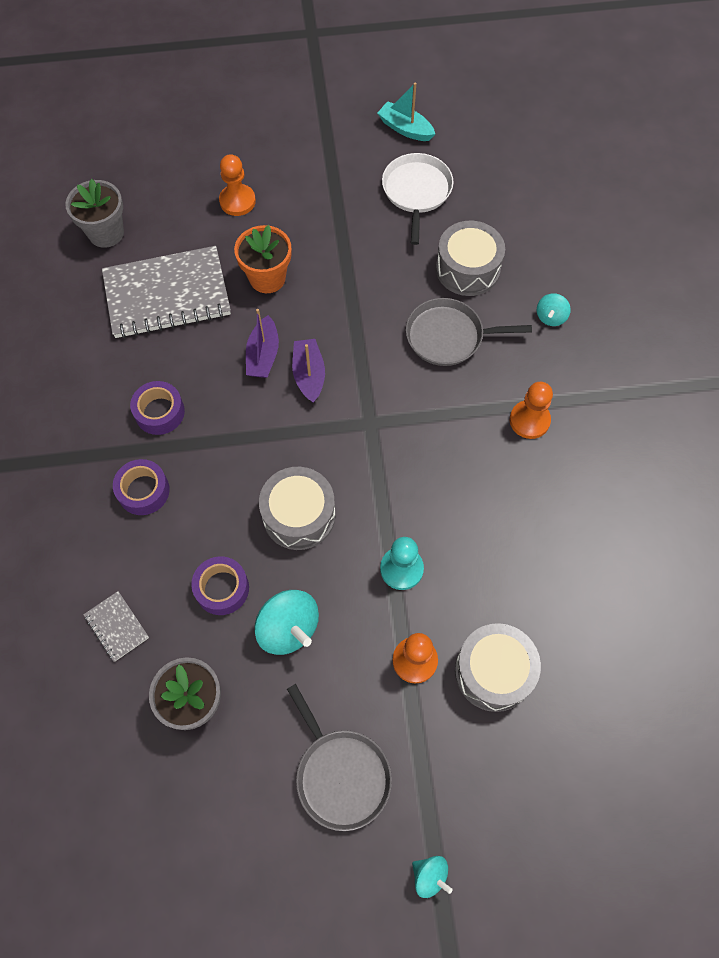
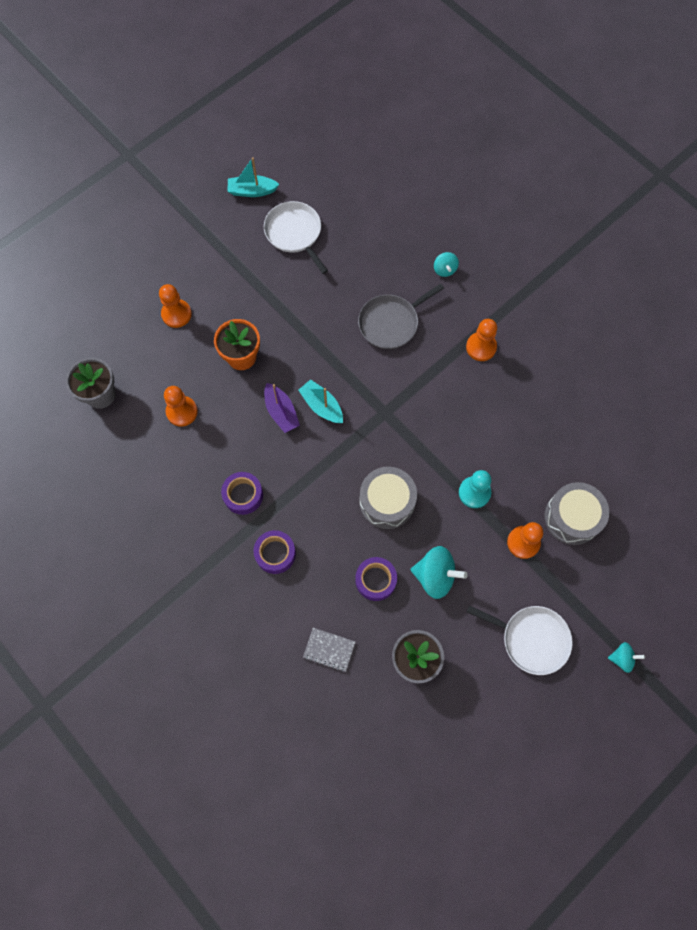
camera: 35 degrees left, 5 degrees up
grey notebook [102,246,231,338] -> orange pawn [164,386,198,426]
grey pan [287,684,392,831] -> white pan [467,605,573,675]
purple boat [292,339,325,403] -> turquoise boat [298,379,343,423]
grey drum [436,221,505,296] -> none

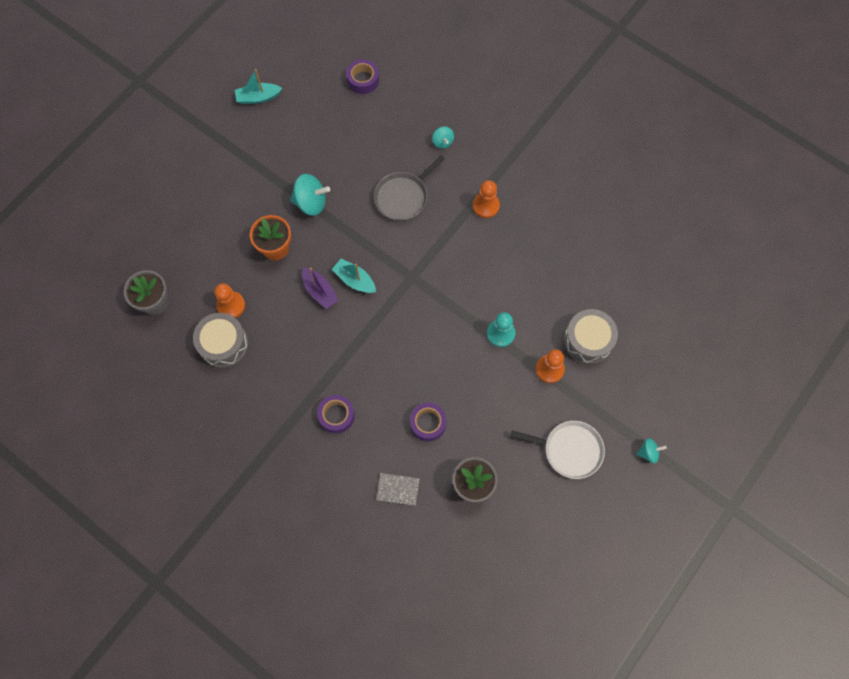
camera: 10 degrees left, 0 degrees up
orange pawn [159,284,192,328] -> none
purple tape [221,472,263,515] -> purple tape moved to [346,59,379,94]
white pan [264,201,328,274] -> none
grey drum [359,467,417,529] -> grey drum moved to [193,313,248,368]
turquoise spinning top [411,546,468,599] -> turquoise spinning top moved to [290,174,330,216]

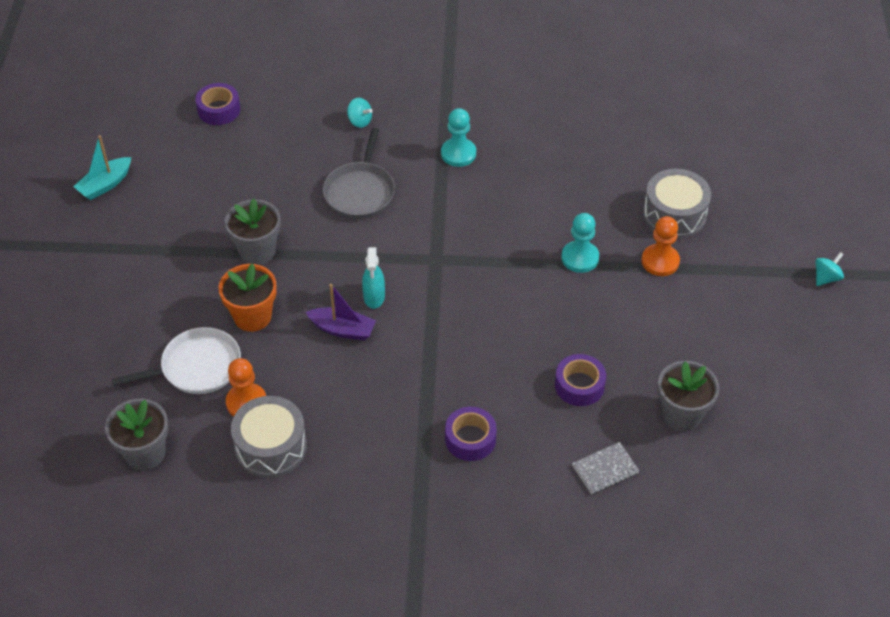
camera: 35 degrees left, 20 degrees down
turquoise spinning top [290,174,330,216] -> grey flower pot [225,199,281,265]
turquoise boat [332,259,376,293] -> turquoise spray bottle [362,247,385,309]
orange pawn [473,180,500,218] -> turquoise pawn [441,108,476,167]
white pan [511,421,605,479] -> white pan moved to [112,327,241,394]

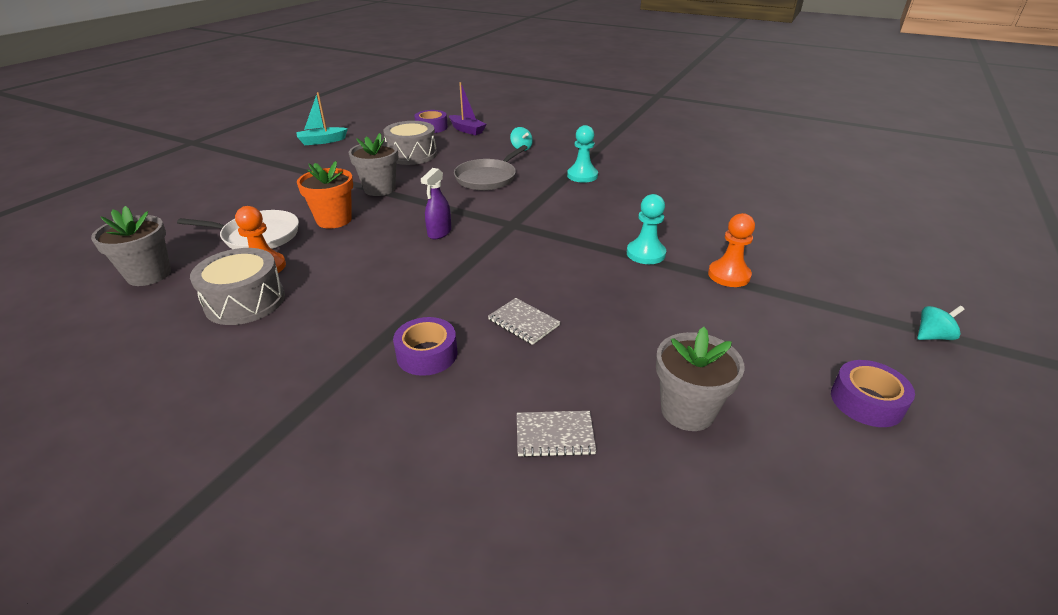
camera: 25 degrees right, 15 degrees down
purple boat [306,284,376,341] -> purple boat moved to [449,82,487,135]
turquoise spray bottle [362,247,385,309] -> purple spray bottle [421,168,451,239]
purple tape [555,354,606,406] -> purple tape moved to [831,360,915,427]
grey drum [643,169,711,239] -> grey drum moved to [383,121,437,165]
none -> grey notebook [488,298,560,345]

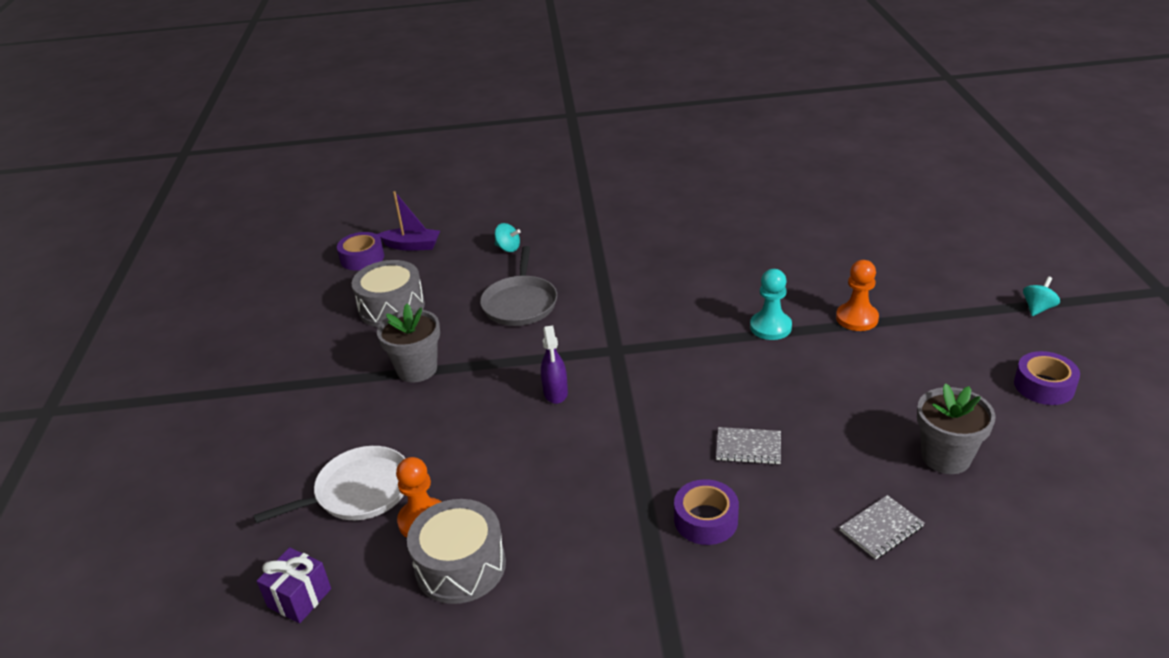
camera: 30 degrees left, 0 degrees up
grey flower pot [91,206,171,286] -> purple gift [257,547,331,623]
turquoise boat [296,92,348,145] -> none
orange flower pot [297,161,353,229] -> none
turquoise pawn [567,125,598,183] -> none

